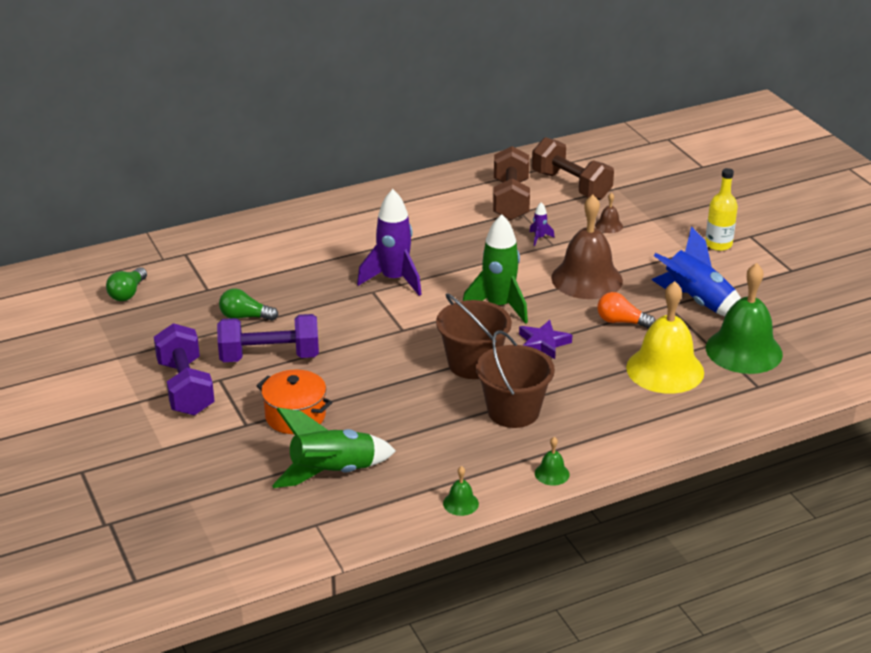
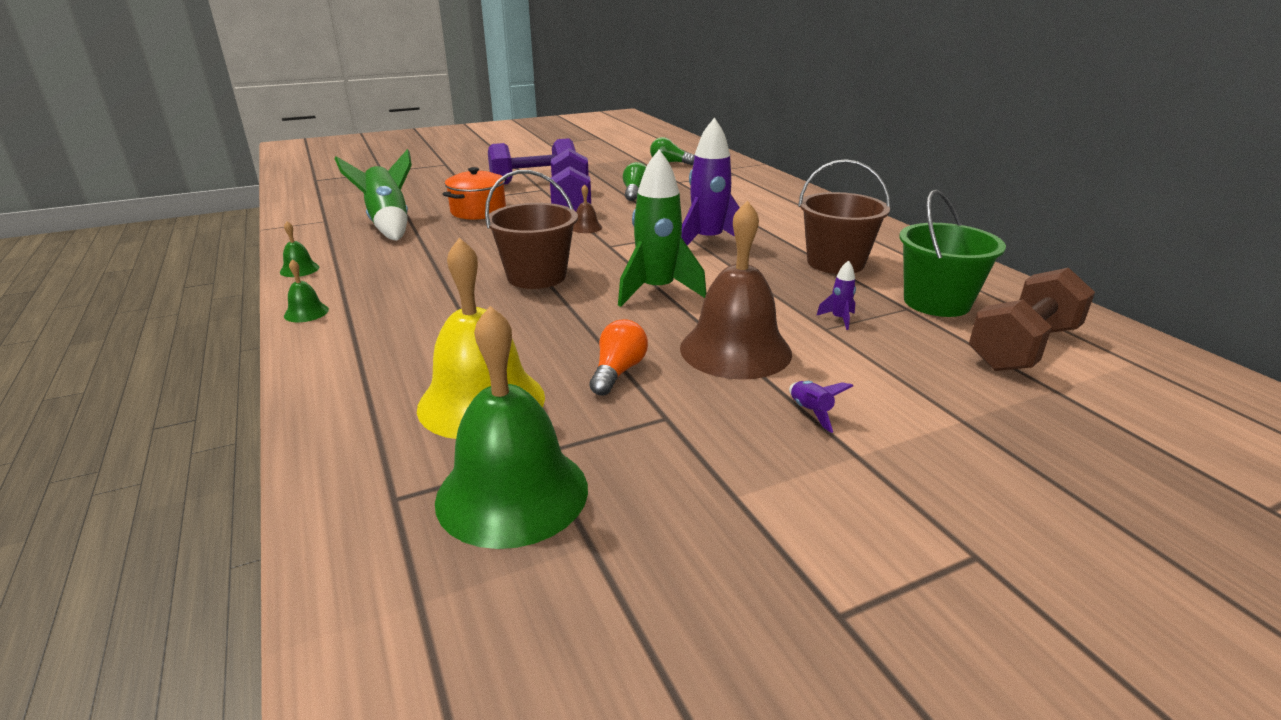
camera: 90 degrees right, 5 degrees down
brown bucket [476,330,555,428] -> brown bucket moved to [798,159,891,274]
brown dumbbell [493,146,530,220] -> green bucket [899,190,1006,317]
purple star [519,320,572,359] -> none
brown bell [595,193,623,233] -> brown bell moved to [573,184,602,233]
blue rocket [651,226,741,316] -> none
yellow bottle [705,168,738,251] -> none
none -> purple rocket [789,381,853,433]

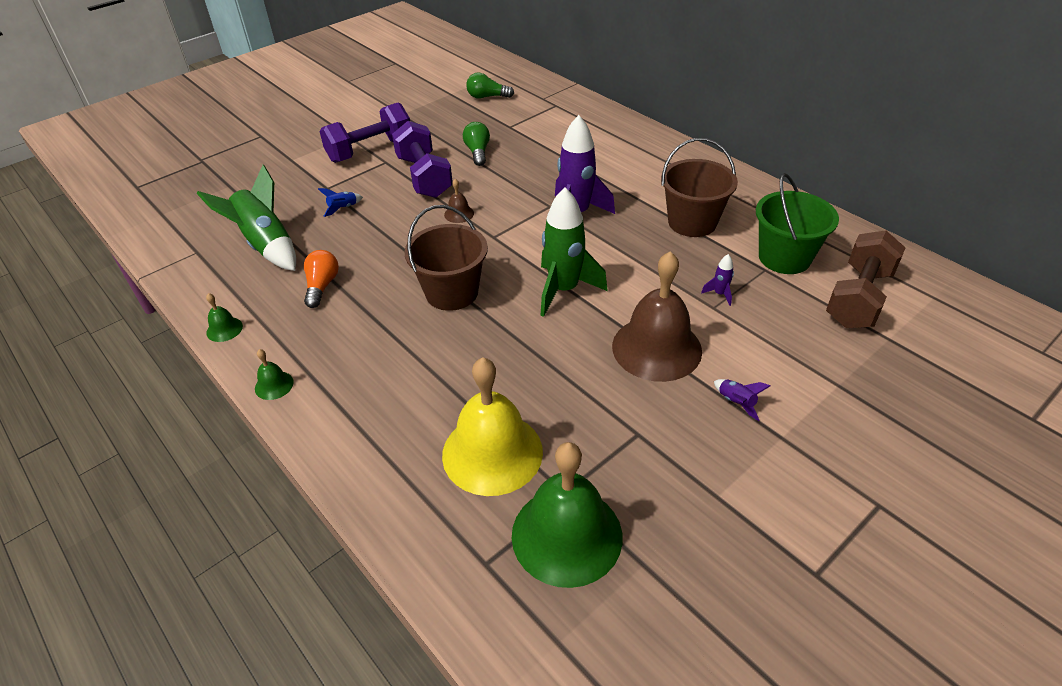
camera: 15 degrees left, 15 degrees up
orange pot [443,167,506,220] -> blue rocket [318,188,363,217]
orange light bulb [589,319,648,396] -> orange light bulb moved to [304,250,339,308]

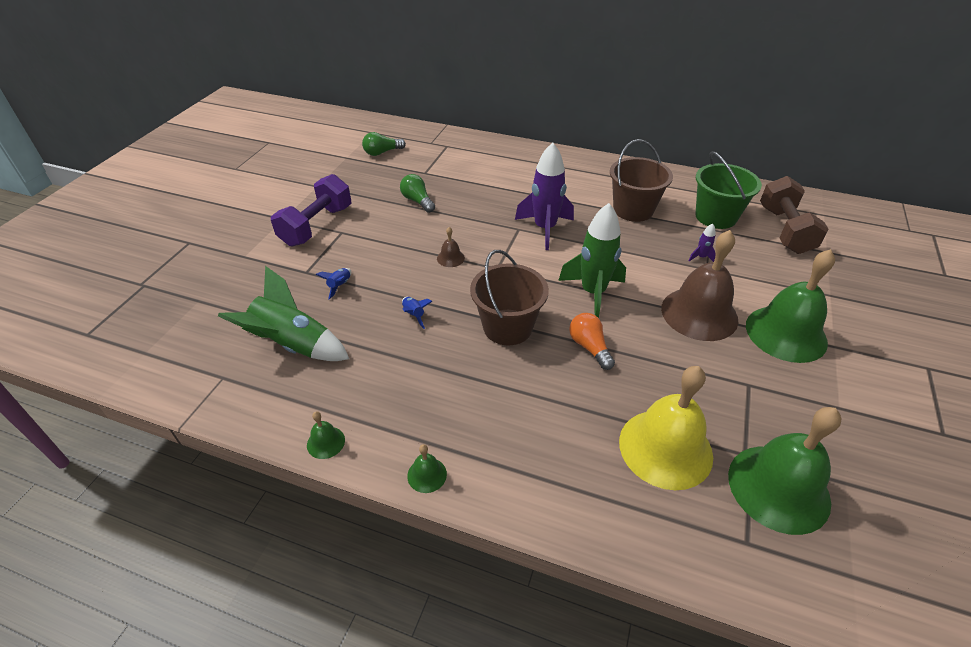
camera: 30 degrees left, 0 degrees up
orange light bulb [304,250,339,308] -> orange light bulb moved to [569,313,615,370]
purple dumbbell [392,121,453,198] -> none
purple rocket [714,379,770,421] -> green bell [746,249,835,363]
none -> blue rocket [402,297,433,329]

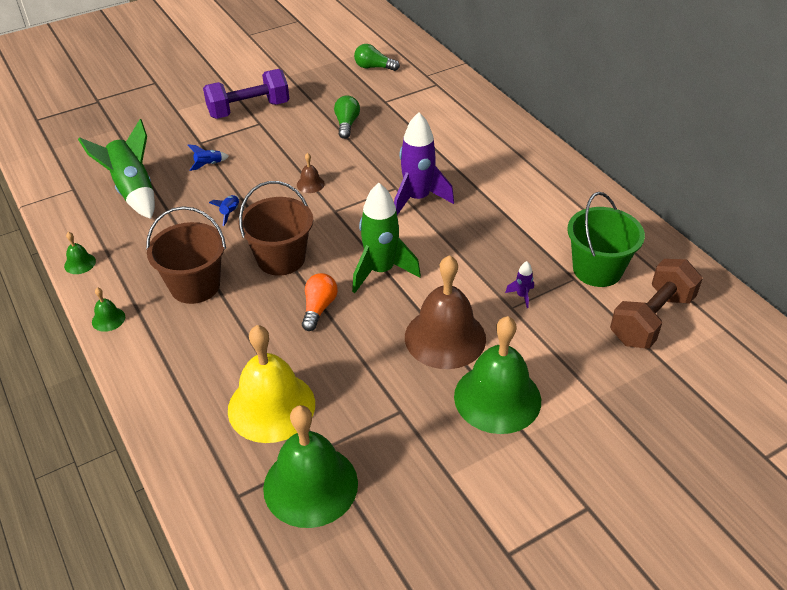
camera: 40 degrees right, 0 degrees up
brown bucket [610,139,673,222] -> brown bucket moved to [146,206,226,304]

